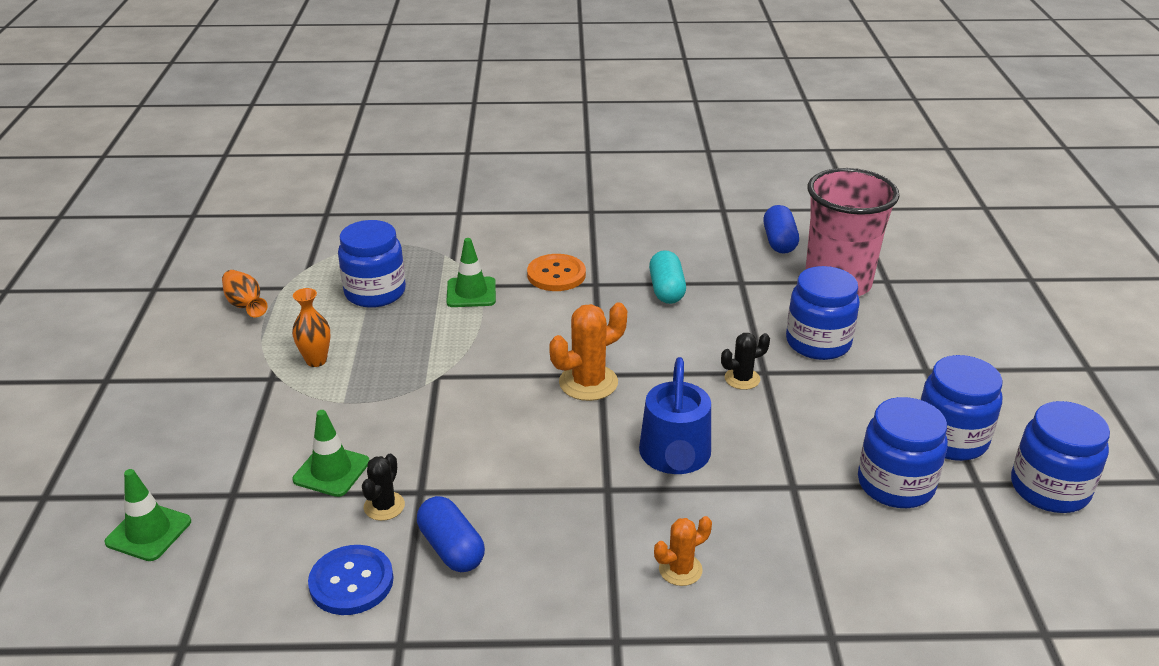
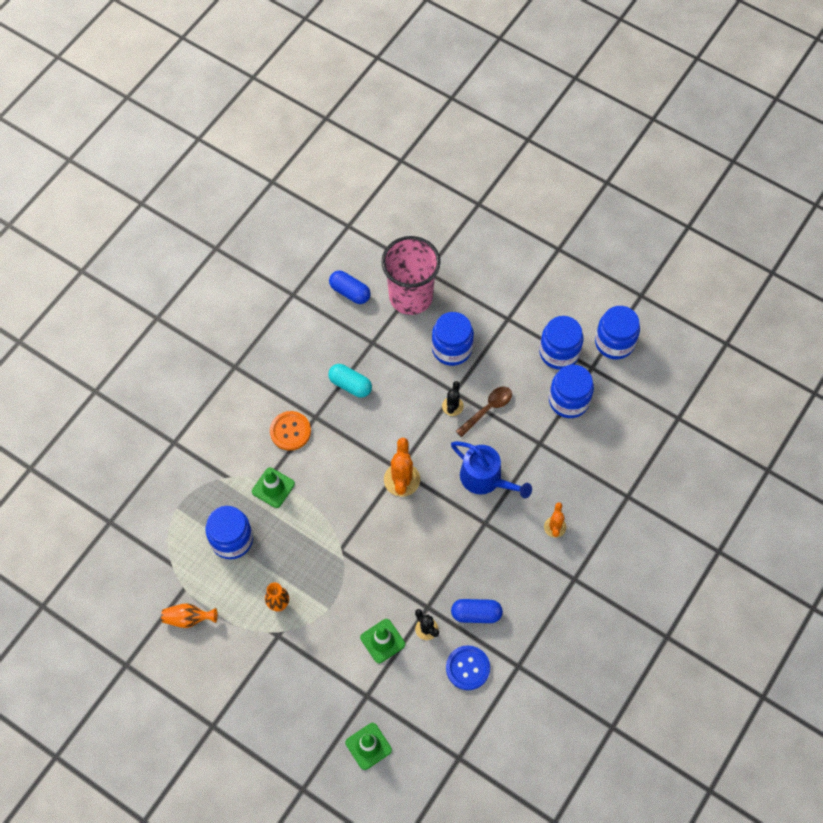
camera: 55 degrees left, 30 degrees up
none -> brown spoon [456,386,512,437]

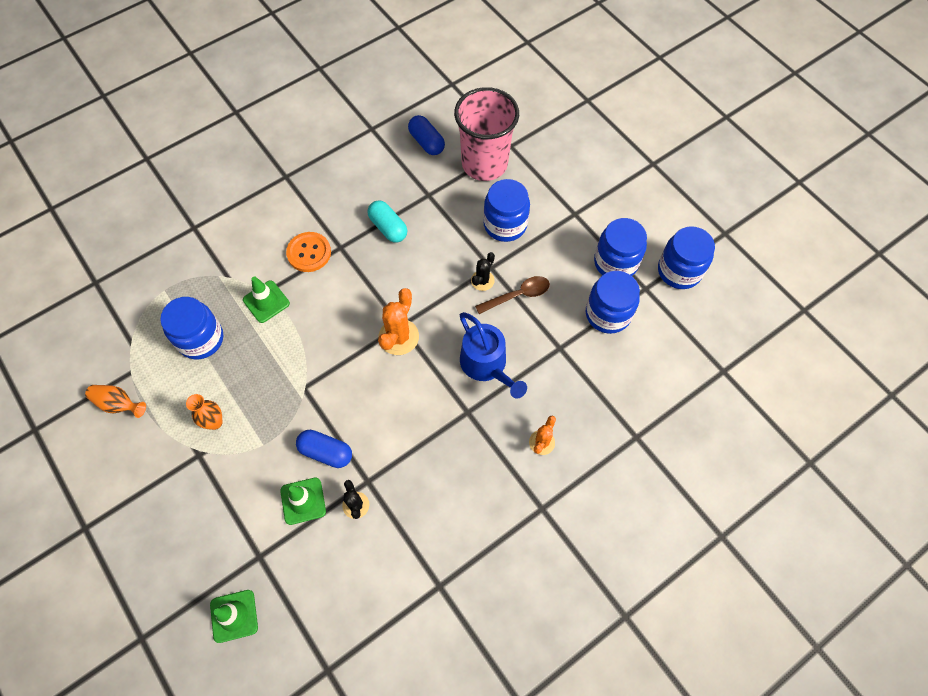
camera: 20 degrees right, 0 degrees up
blue button [446,645,490,690] -> none
blue capsule [451,599,503,623] -> blue capsule moved to [296,430,352,468]

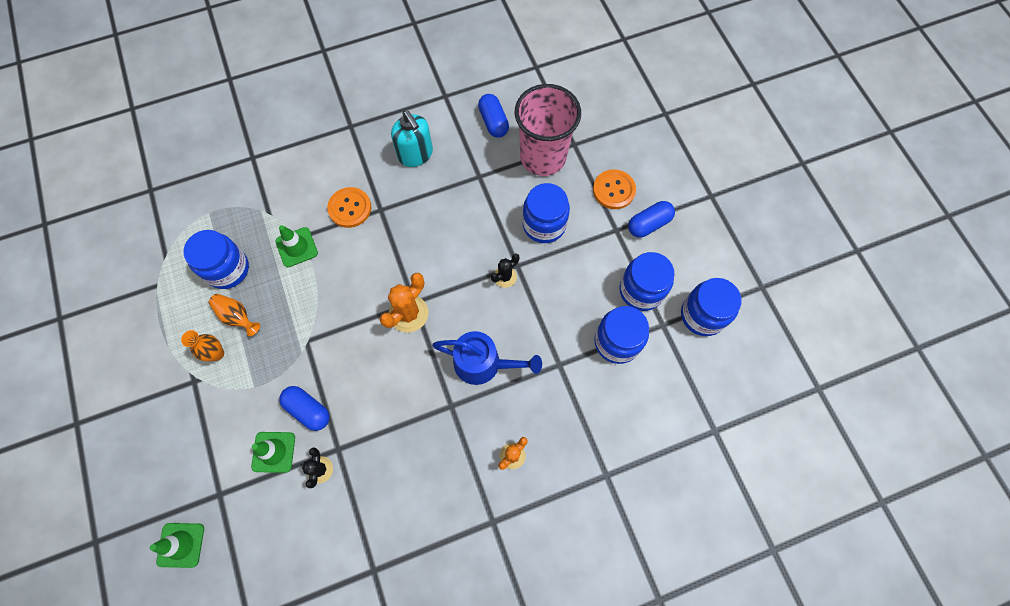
camera: 15 degrees right, 5 degrees up
orange vase [85,385,146,418] -> orange vase moved to [209,294,260,336]
turquoise capsule [368,200,407,243] -> none
blue watering can [460,312,527,399] -> blue watering can turned 60 degrees counterclockwise [432,331,542,385]
brown spoon [475,276,550,314] -> none
none -> turquoise soap dispenser [391,110,433,167]
none -> orange button [593,169,636,209]
none -> blue capsule [628,201,675,238]

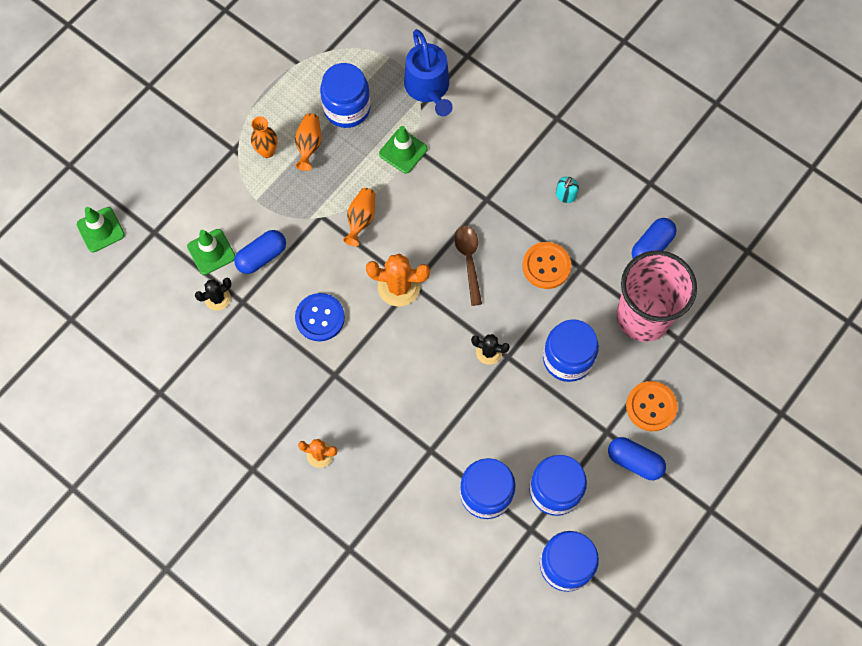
camera: 60 degrees right, 0 degrees up
blue capsule [279,386,330,431] -> blue capsule turned 45 degrees clockwise [234,230,286,274]
orange button [327,187,371,228] -> orange button moved to [522,242,571,289]
turquoise soap dispenser [391,110,433,167] -> turquoise soap dispenser [556,177,579,203], size x0.50
blue watering can [432,331,542,385] -> blue watering can moved to [404,29,453,116]
none -> blue button [295,293,345,341]
none -> orange vase [343,188,375,246]
none -> brown spoon [454,226,482,306]

